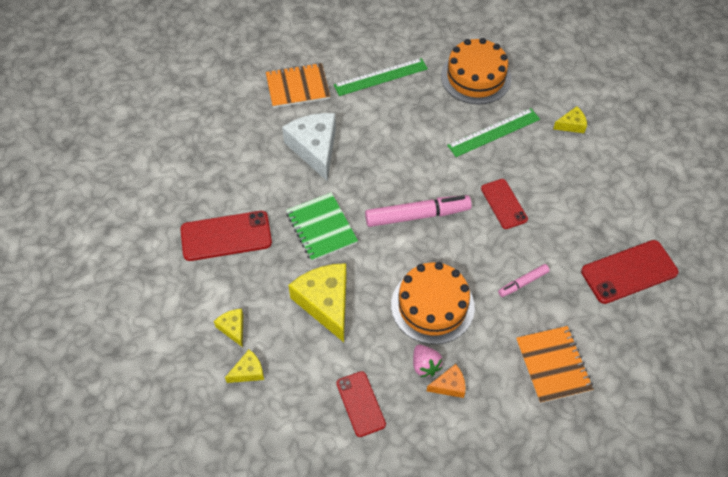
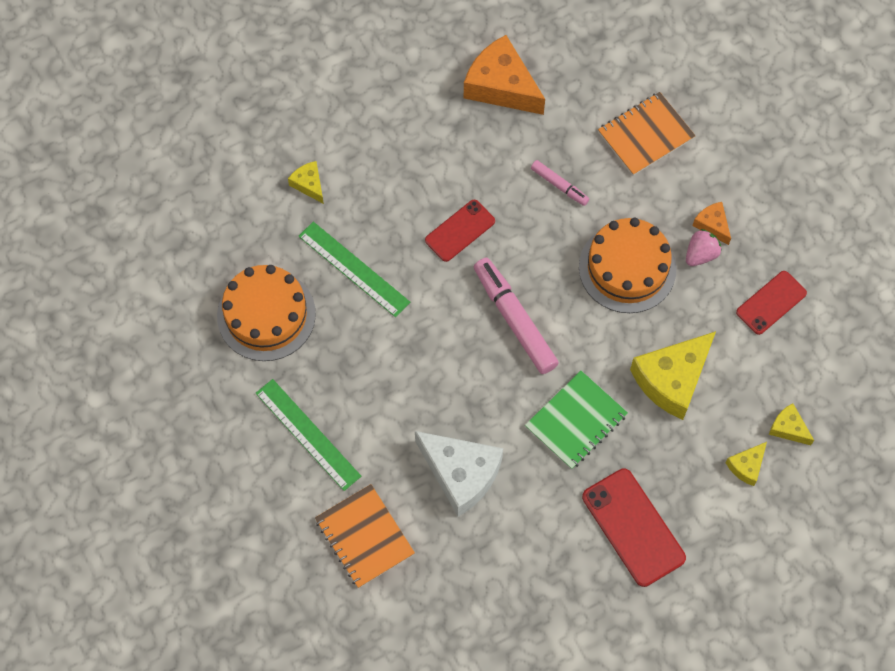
camera: 110 degrees left, 10 degrees up
white cheese [282,113,336,181] -> white cheese turned 105 degrees counterclockwise [415,431,503,517]
red phone [581,240,679,304] -> orange cheese [464,35,545,115]

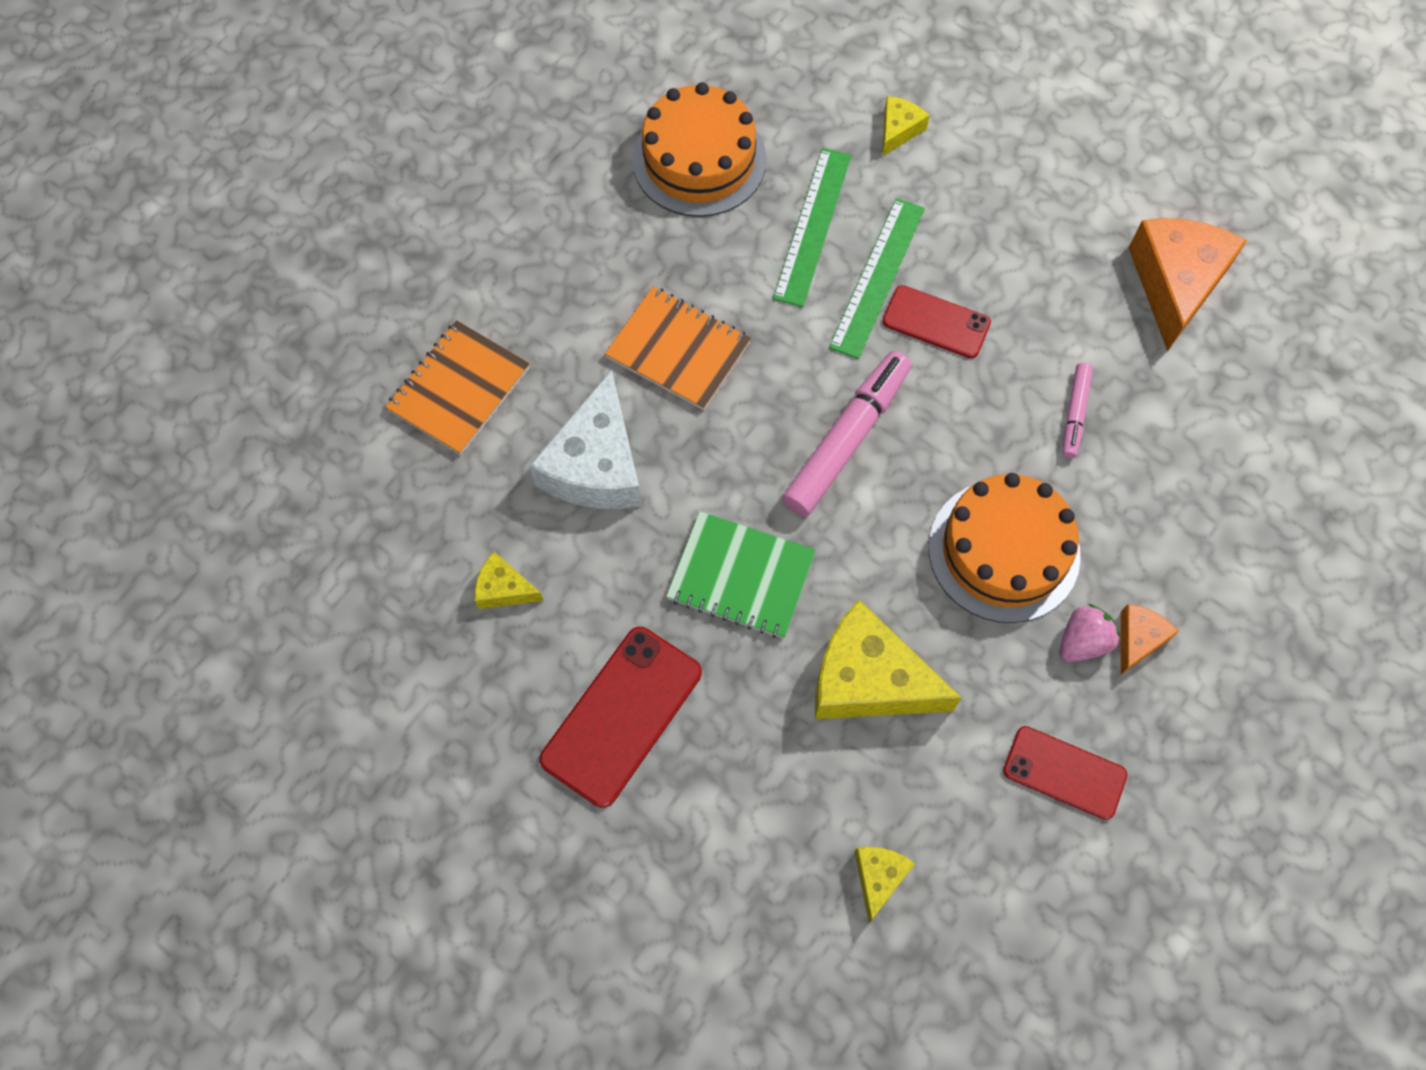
camera: 65 degrees right, 0 degrees up
green ruler [256,379,361,491] -> green ruler moved to [829,198,925,359]
orange notebook [598,92,696,176] -> orange notebook moved to [605,286,751,410]
pink strawberry [686,229,722,266] -> pink strawberry turned 60 degrees counterclockwise [1059,604,1121,662]
yellow cheese [726,442,767,486] -> yellow cheese moved to [474,552,544,609]

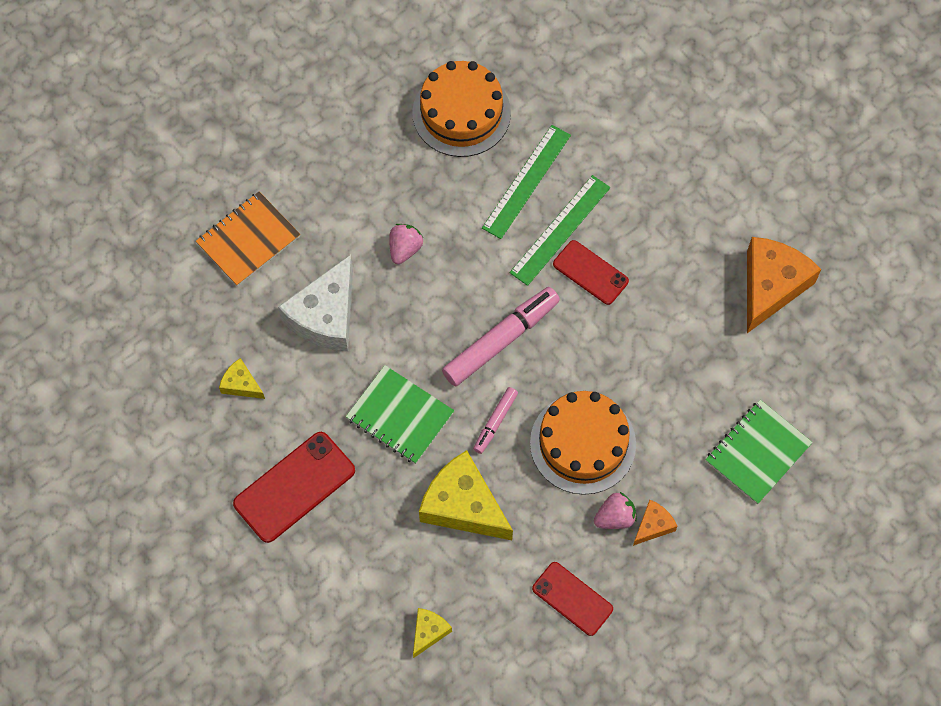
camera: 15 degrees right, 0 degrees up
orange notebook [605,286,751,410] -> pink strawberry [389,224,423,264]
yellow cheese [882,96,930,156] -> none
pink marker [1062,363,1093,458] -> pink marker moved to [473,387,518,454]
none -> green notebook [705,400,813,504]

